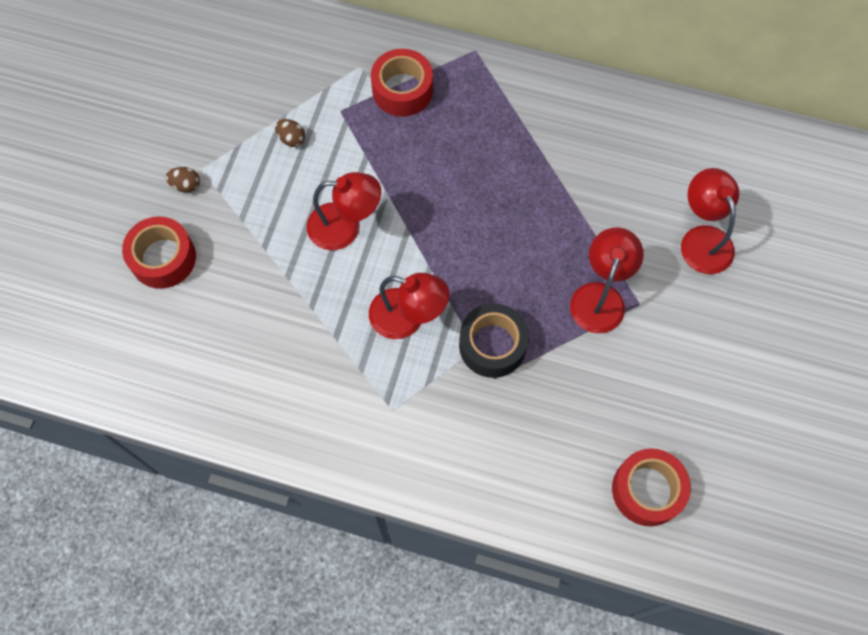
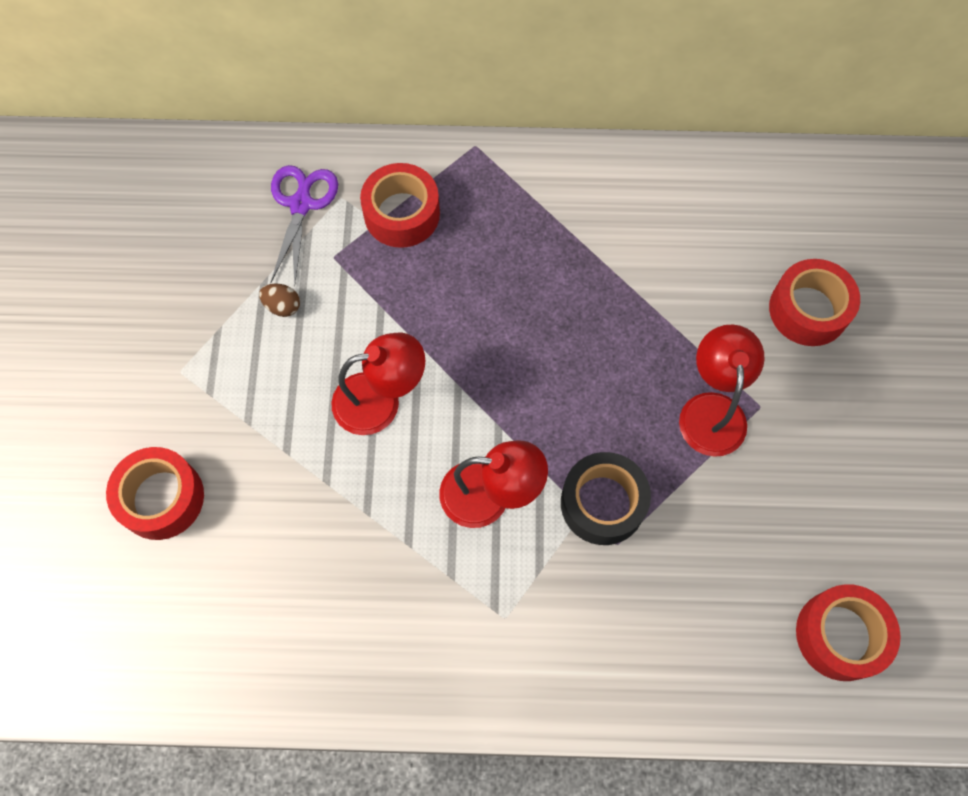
camera: 15 degrees left, 0 degrees up
brown egg [166,167,200,193] -> none
red lamp [681,168,739,274] -> red tape [769,259,860,346]
none -> purple scissors [271,165,338,285]

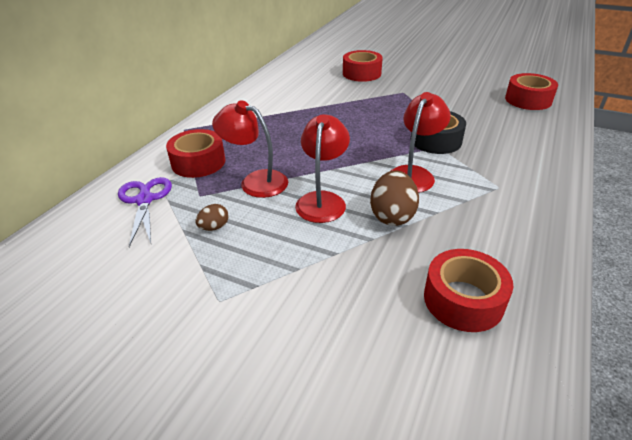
camera: 65 degrees left, 30 degrees down
red tape [106,447,204,540] -> red tape moved to [424,249,513,332]
purple scissors [271,165,338,285] -> purple scissors turned 45 degrees clockwise [118,177,172,247]
red lamp [679,324,765,457] -> red lamp moved to [212,100,288,198]
none -> brown egg [370,171,419,226]

